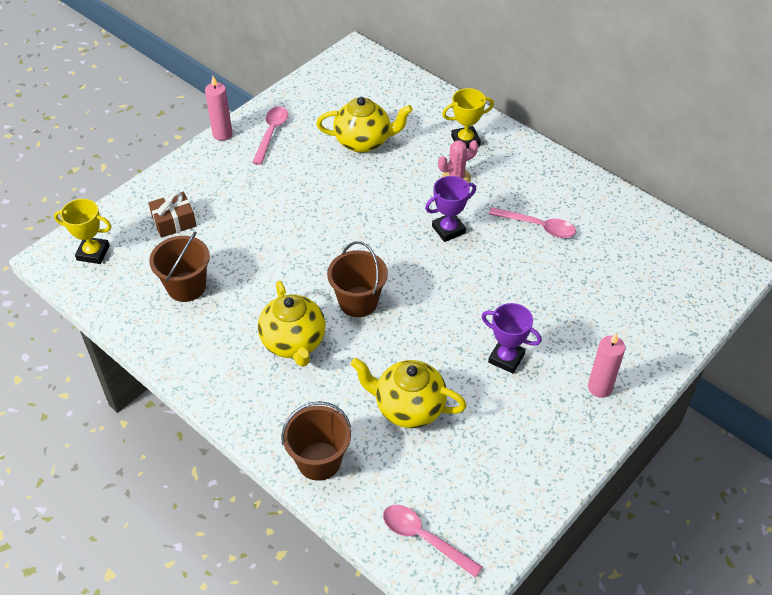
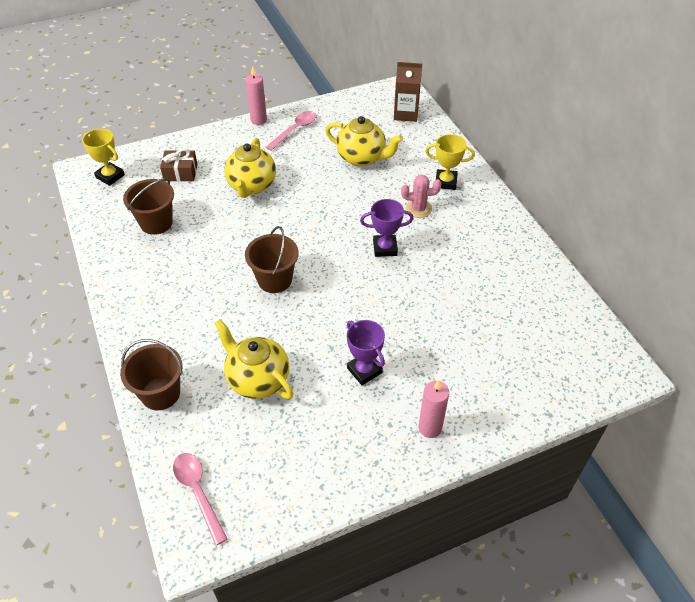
camera: 25 degrees right, 0 degrees up
yellow teapot [258,281,326,367] -> yellow teapot moved to [224,138,276,198]
pink spoon [489,207,576,238] -> none
none -> brown carton [394,62,422,122]

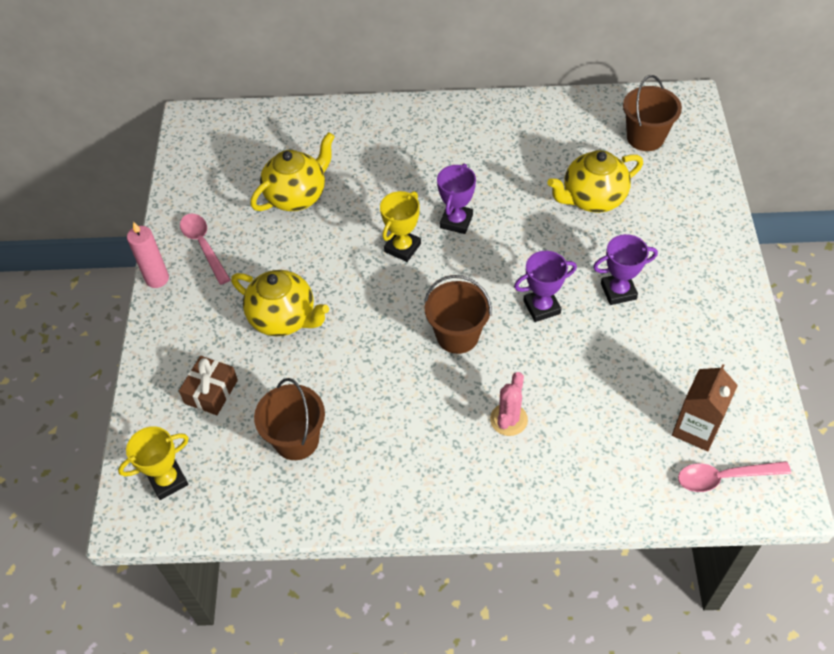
camera: 65 degrees left, 5 degrees up
brown bucket [120,339,183,410] -> brown bucket moved to [623,75,682,151]
yellow teapot [214,319,294,399] -> yellow teapot moved to [547,150,643,213]
brown carton [394,62,422,122] -> brown carton moved to [672,364,738,451]
pink cactus [401,174,441,218] -> pink cactus moved to [490,372,528,436]
pink candle [418,380,449,438] -> none
yellow trophy [425,134,475,190] -> yellow trophy moved to [380,191,421,262]
none -> purple trophy [514,251,577,322]

